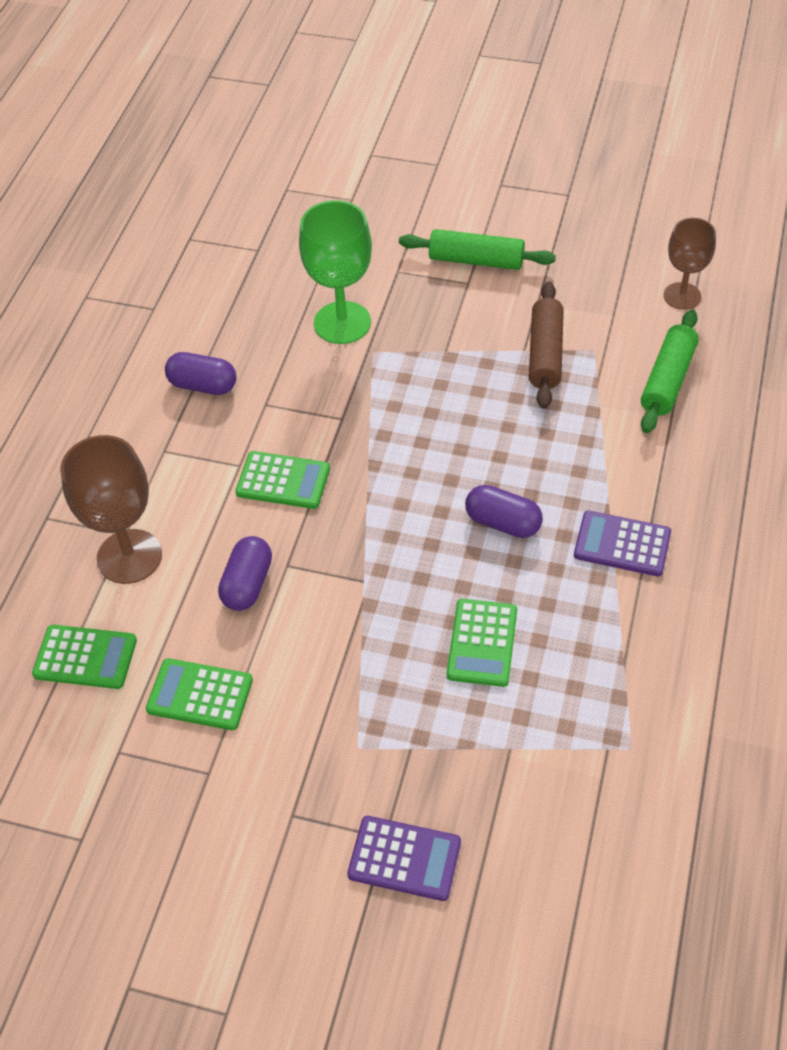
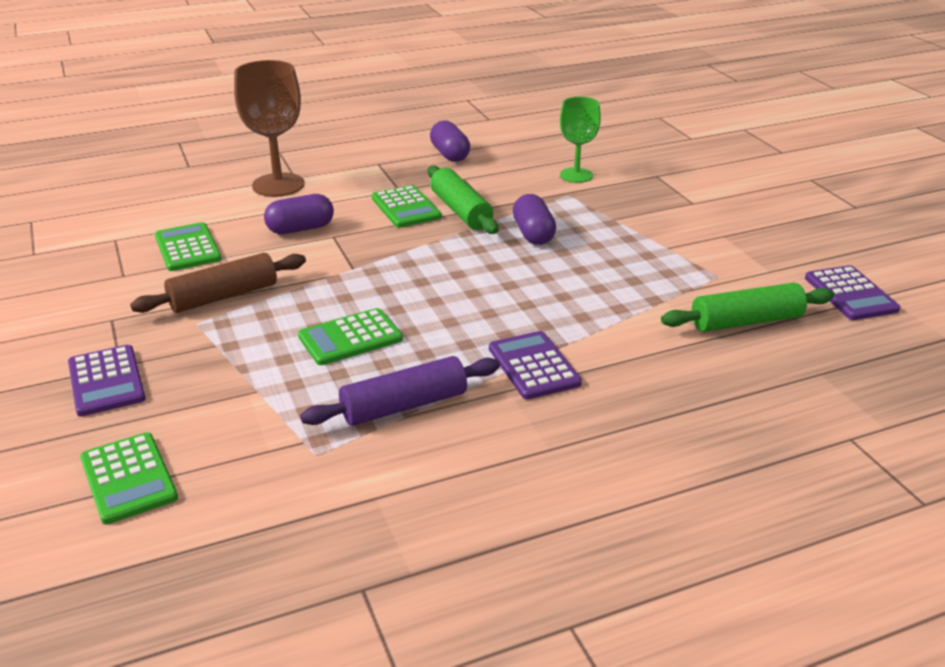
camera: 50 degrees right, 20 degrees down
green calculator [32,625,137,689] -> green calculator moved to [80,432,178,525]
green goblet [299,200,372,344] -> green goblet [560,97,601,183], size x0.65
green rolling pin [399,229,556,270] -> green rolling pin moved to [427,166,499,234]
purple capsule [465,485,543,538] -> purple capsule moved to [513,194,556,245]
brown rolling pin [529,282,564,409] -> brown rolling pin moved to [130,253,306,313]
brown goblet [664,218,716,310] -> purple calculator [805,265,900,320]
none -> purple rolling pin [300,356,500,426]

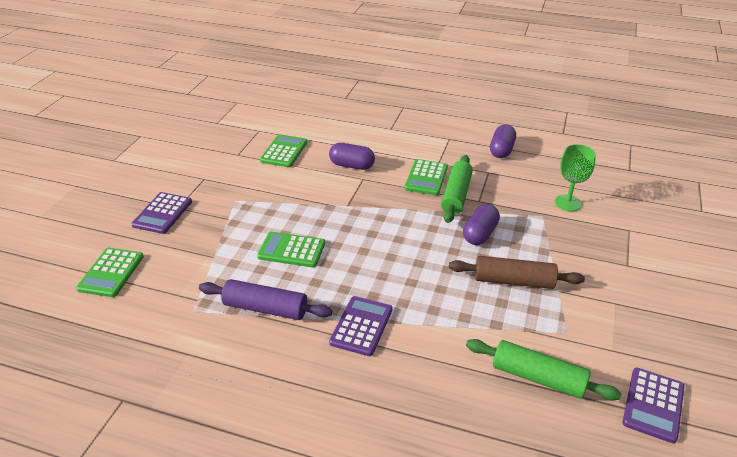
camera: 40 degrees right, 5 degrees up
brown rolling pin [130,253,306,313] -> brown rolling pin moved to [449,256,585,289]
brown goblet [234,60,305,197] -> none

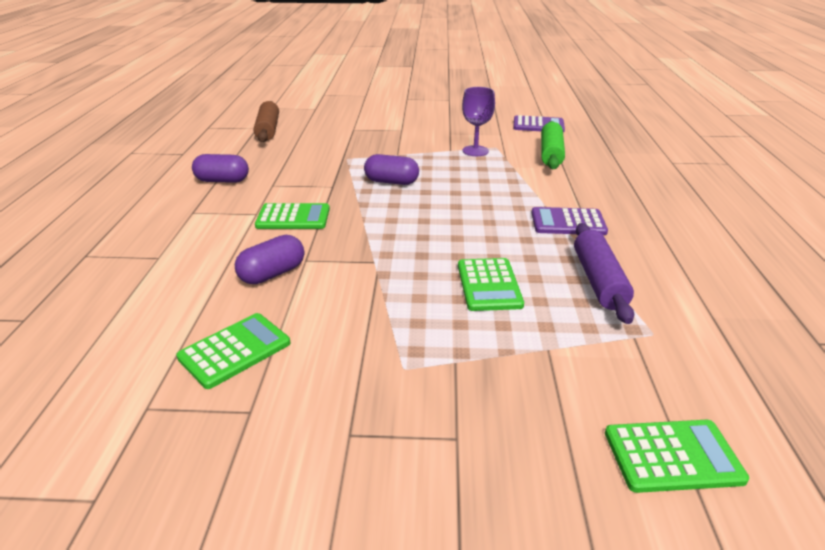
camera: 105 degrees left, 5 degrees down
purple calculator [131,192,192,234] -> none
green calculator [260,134,307,167] -> green calculator turned 135 degrees clockwise [176,313,291,389]
purple capsule [329,143,375,170] -> purple capsule turned 45 degrees clockwise [235,235,304,284]
green rolling pin [441,155,473,223] -> none
brown rolling pin [449,256,585,289] -> brown rolling pin moved to [254,101,279,142]
green goblet [554,144,596,211] -> none
none -> purple goblet [462,87,495,156]

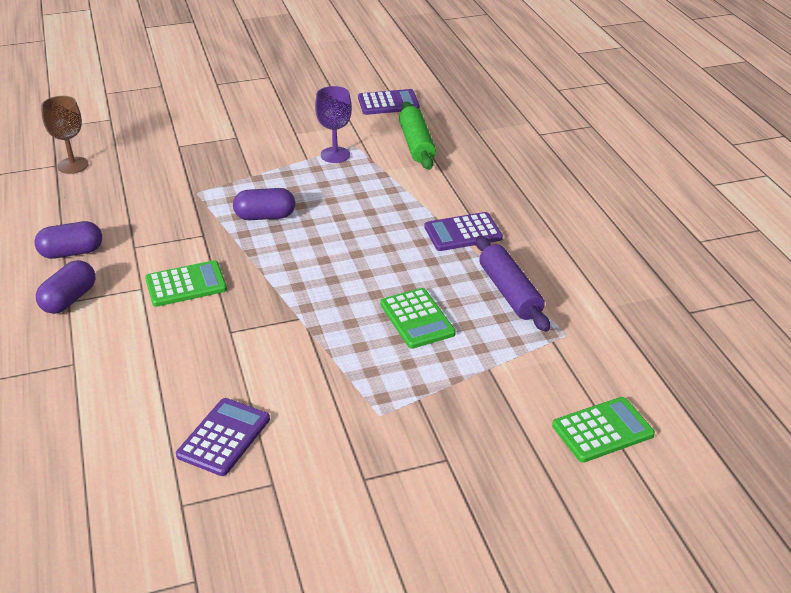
camera: 20 degrees left, 5 degrees up
green calculator [176,313,291,389] -> purple calculator [176,398,270,476]
purple capsule [235,235,304,284] -> purple capsule moved to [36,260,96,314]
brown rolling pin [254,101,279,142] -> brown goblet [41,96,89,174]

